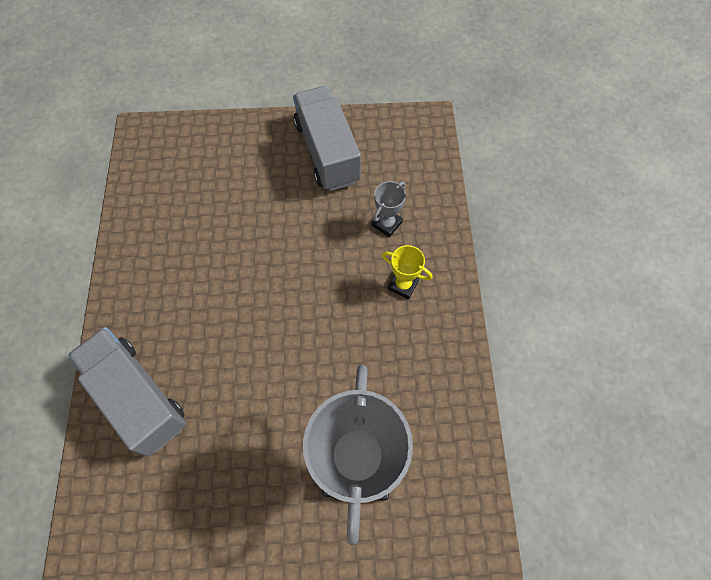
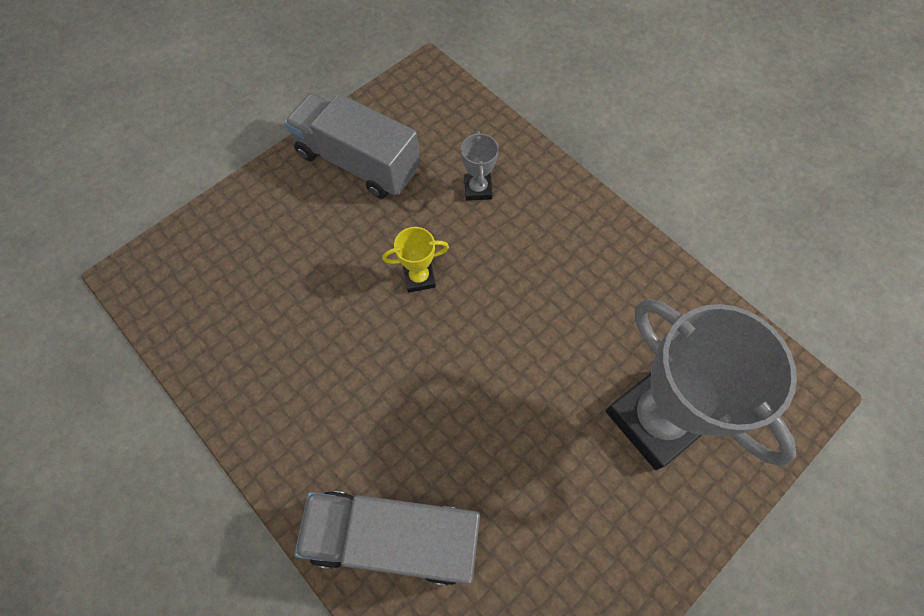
camera: 40 degrees left, 0 degrees up
yellow trophy [382,245,432,299] -> yellow trophy moved to [382,227,449,293]

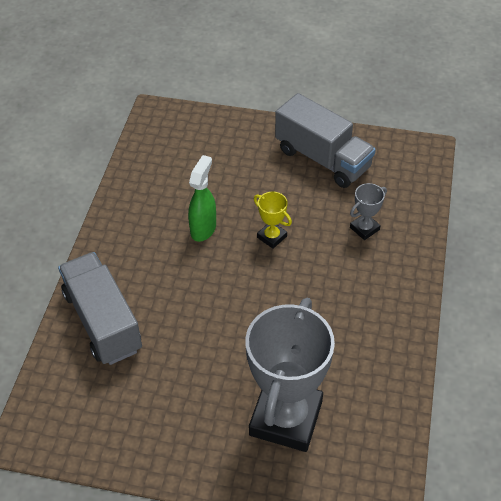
camera: 55 degrees right, 15 degrees down
grey truck [285,93,420,199] -> grey truck turned 135 degrees clockwise [275,93,376,188]
none -> green spray bottle [188,155,216,242]

